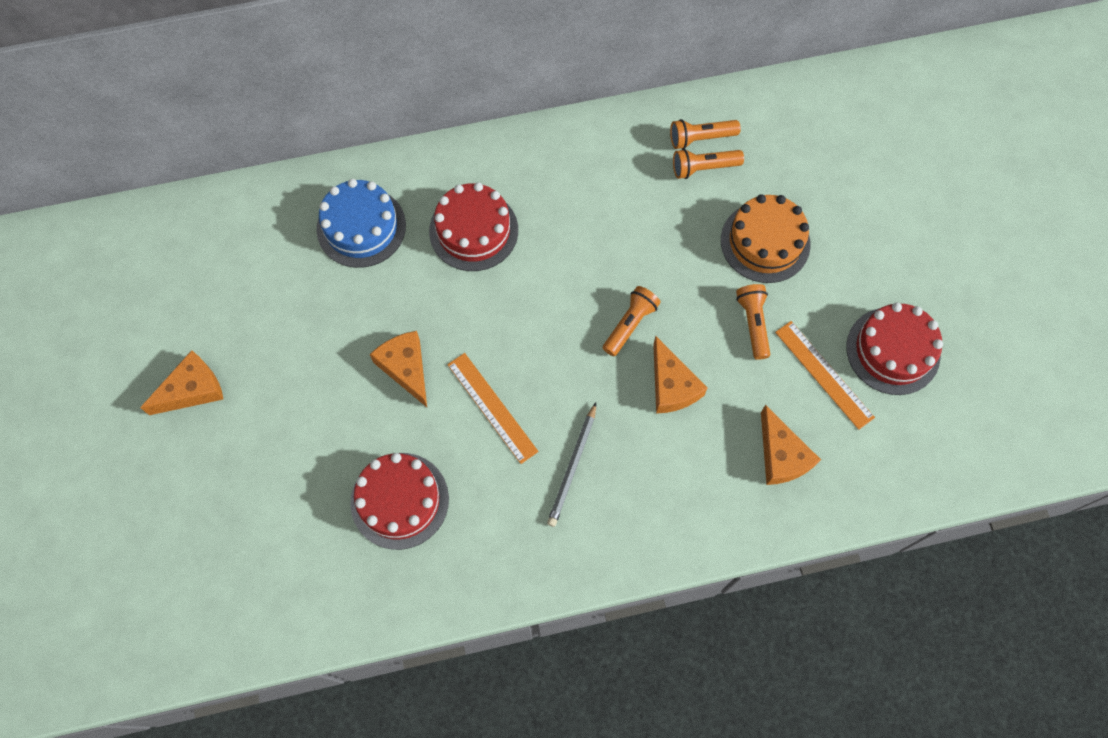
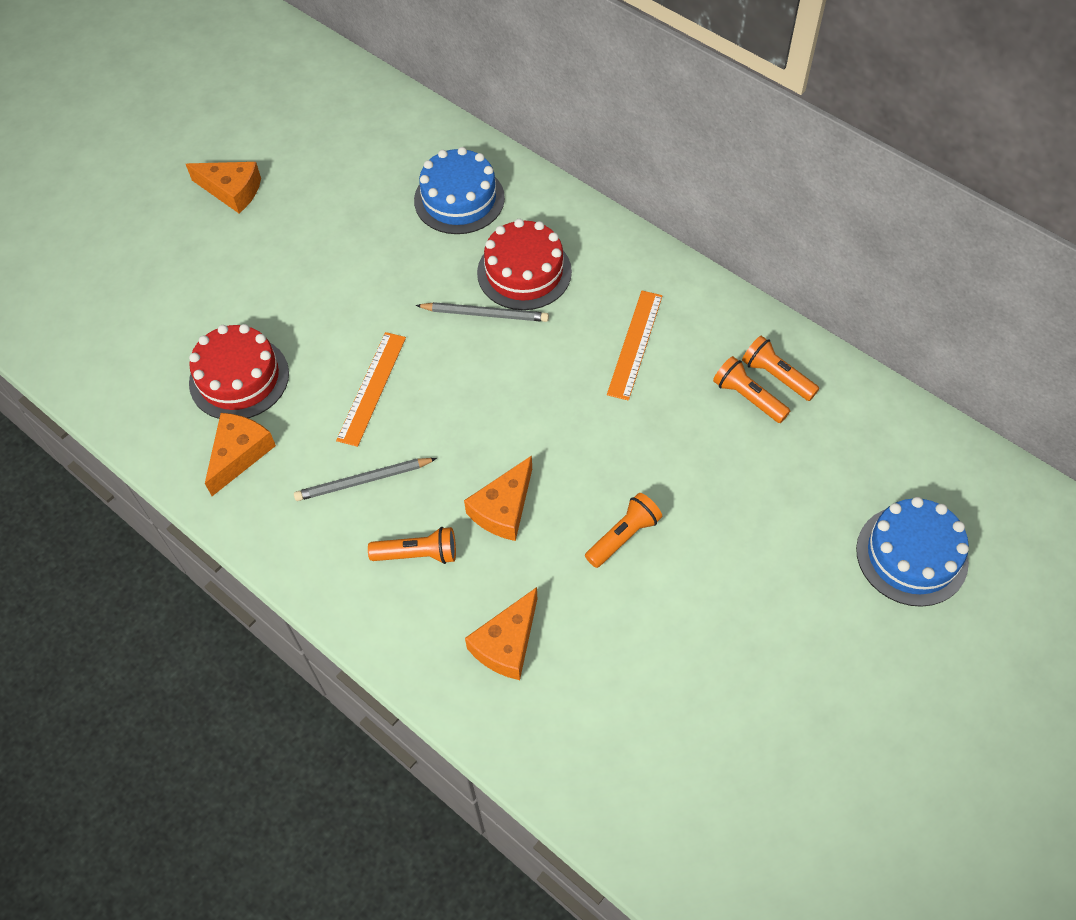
camera: 55 degrees right, 10 degrees down
orange cheese [370,331,427,407] -> orange cheese moved to [205,413,276,496]
orange flashlight [603,286,661,356] -> orange flashlight moved to [368,527,456,564]
orange cake [721,194,811,283] -> none
orange ruler [775,321,875,430] -> orange ruler moved to [607,291,663,401]
red cake [846,303,943,395] -> none
none -> grey pencil [416,302,549,322]
none -> blue cake [856,497,969,607]

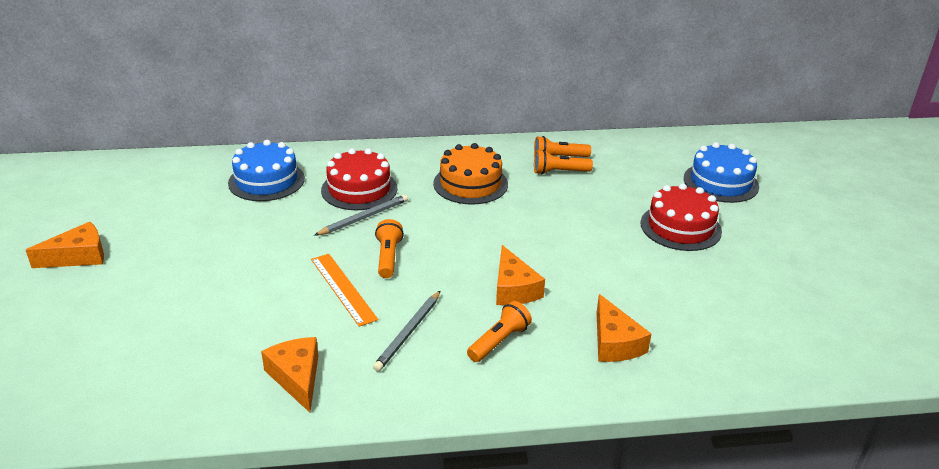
camera: 50 degrees left, 25 degrees down
red cake [189,324,289,419] -> red cake moved to [641,183,722,251]
orange flashlight [585,493,662,568] -> orange flashlight moved to [375,219,404,278]
orange ruler [607,291,663,401] -> orange cake [433,143,508,205]

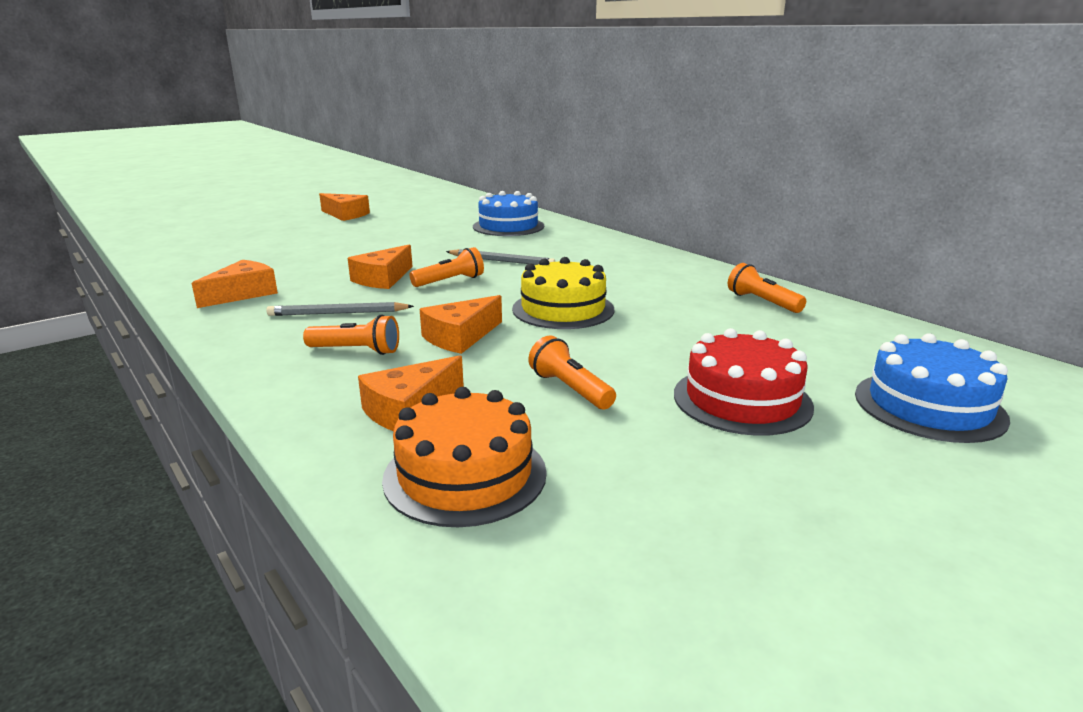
camera: 60 degrees right, 10 degrees down
orange ruler [311,254,378,327] -> orange cheese [348,244,413,289]
red cake [321,148,398,210] -> none
orange cake [433,143,508,205] -> orange cake moved to [382,387,547,527]
orange flashlight [534,150,593,175] -> orange flashlight moved to [528,335,616,409]
none -> yellow cake [512,257,614,329]

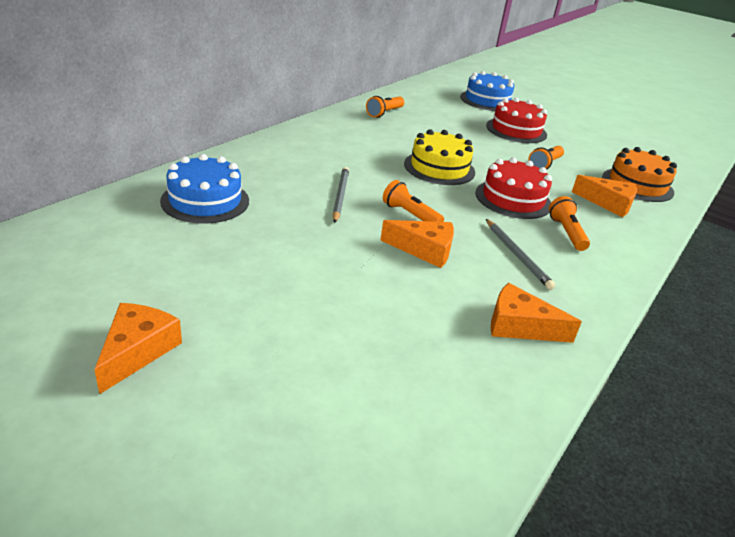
camera: 110 degrees left, 10 degrees up
orange cheese [420,295,502,354] -> red cake [475,157,552,219]

